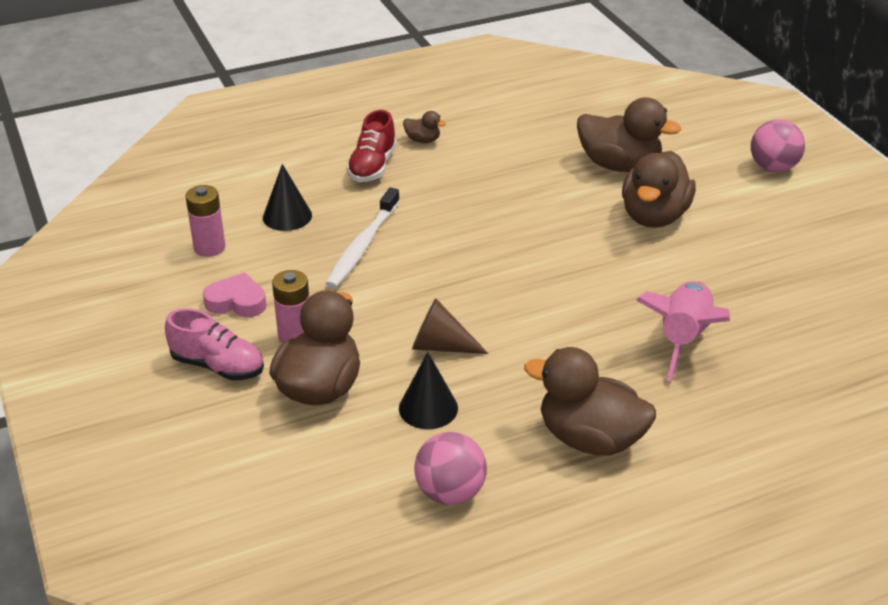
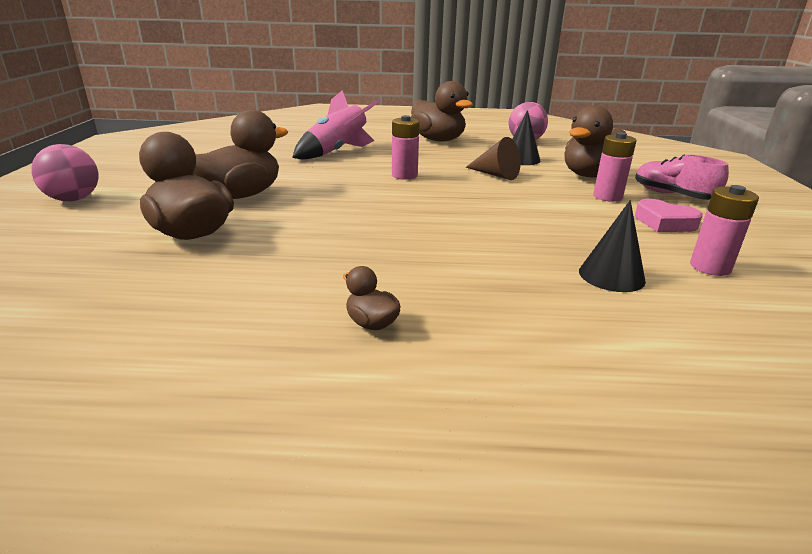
camera: 155 degrees left, 10 degrees down
white toothbrush [325,187,400,288] -> none
red shoe [346,110,397,182] -> none
none -> pink battery [392,115,419,180]

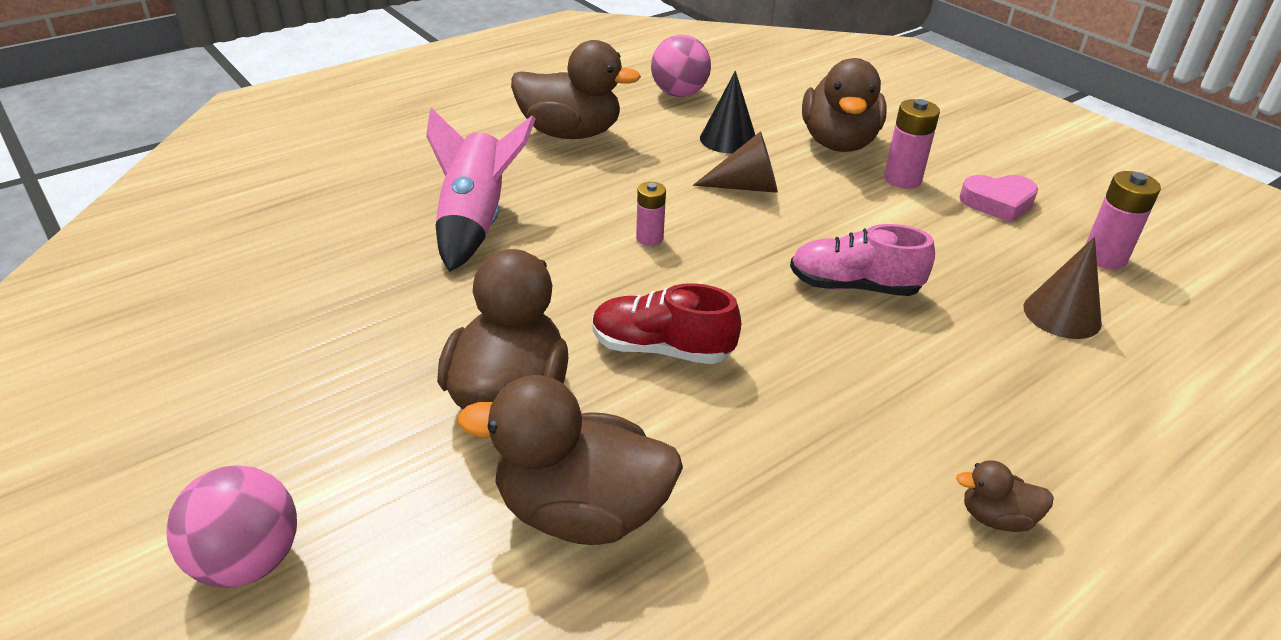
camera: 40 degrees left, 10 degrees up
pink battery [392,115,419,180] -> pink battery [636,182,666,246], size x0.66
black cone [579,200,646,292] -> brown cone [1024,237,1102,339]
pink shoe [635,154,729,200] -> pink shoe moved to [790,224,935,296]
none -> red shoe [592,283,741,364]

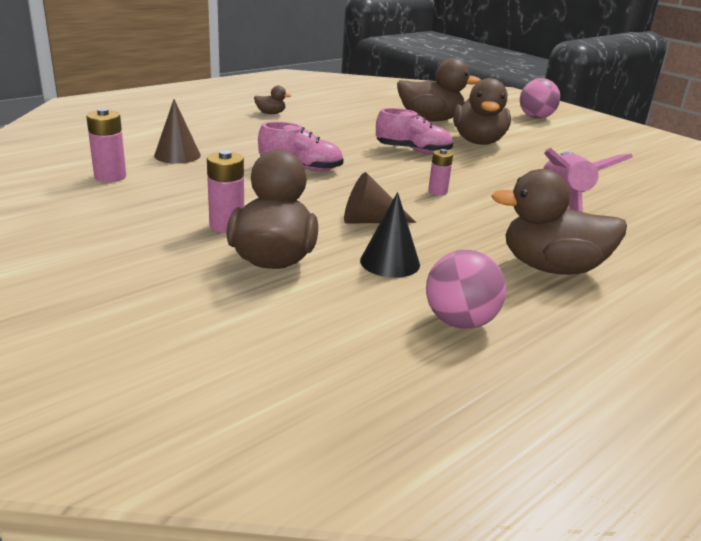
camera: 175 degrees right, 10 degrees down
red shoe [592,283,741,364] -> pink shoe [376,108,453,154]
pink heart [959,175,1038,222] -> none

